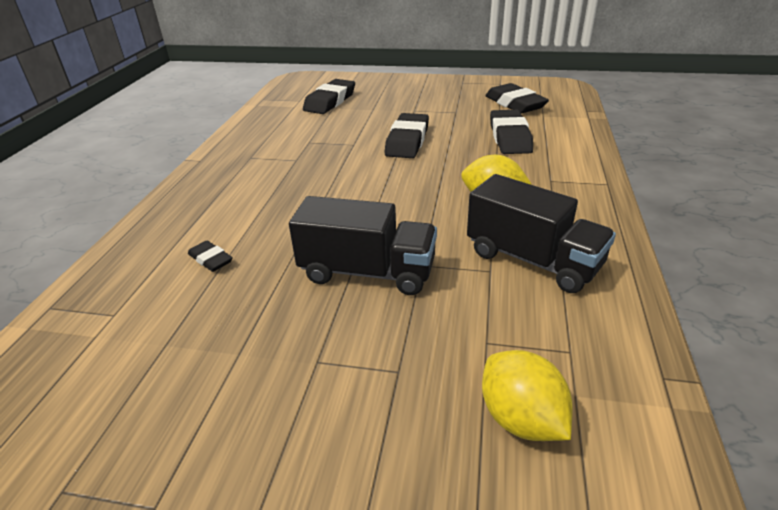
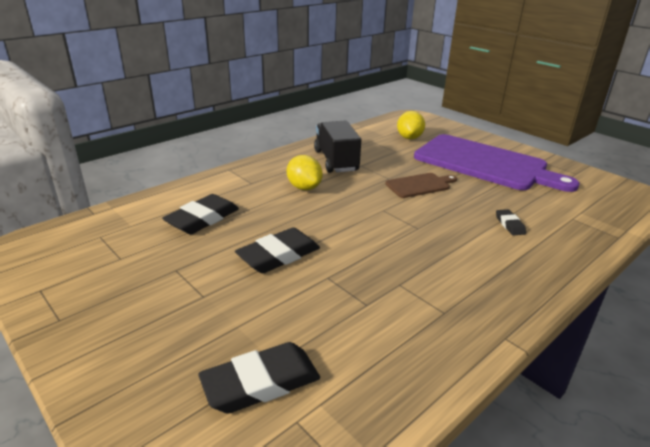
camera: 145 degrees left, 5 degrees down
black truck [289,196,437,295] -> brown cutting board [385,173,457,198]
black eraser [485,83,549,114] -> none
none -> purple cutting board [414,134,579,192]

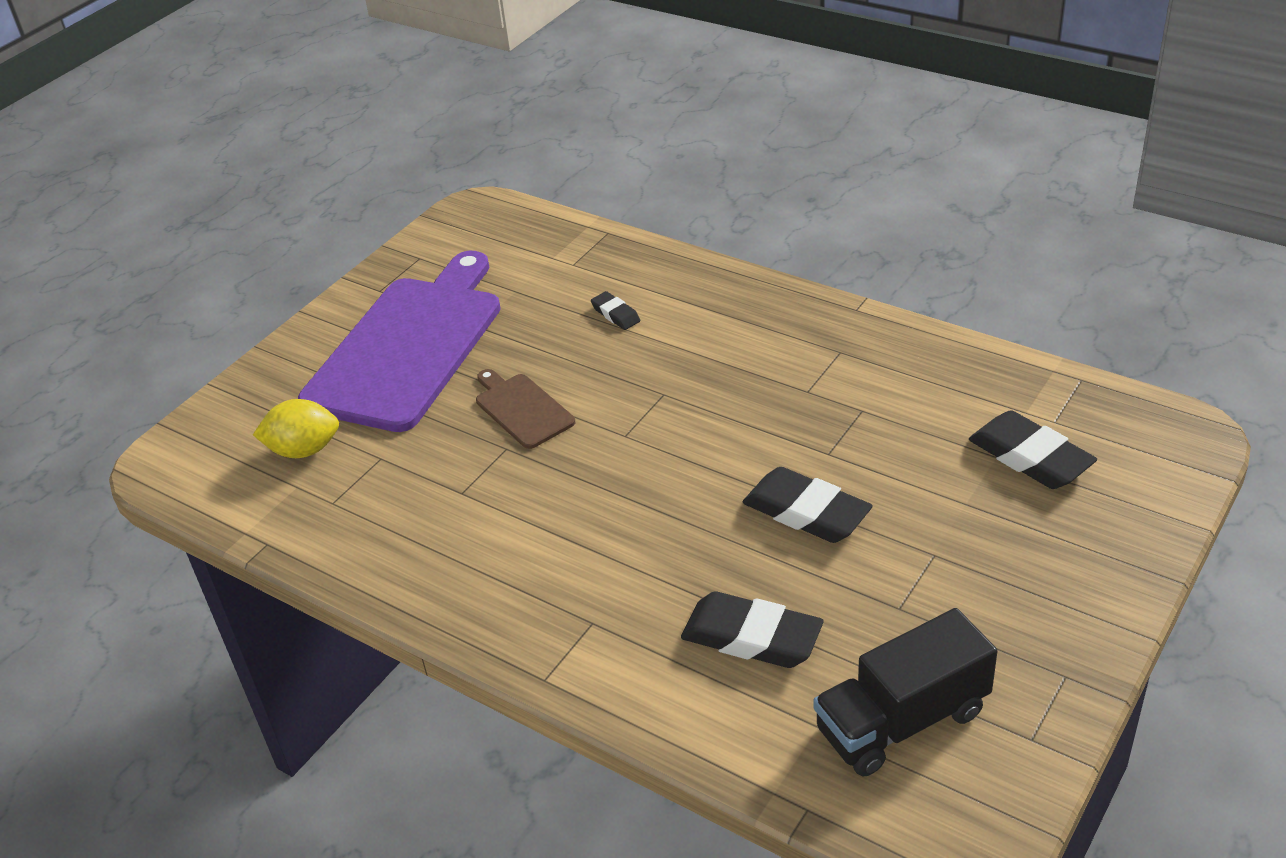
camera: 100 degrees left, 10 degrees up
yellow lemon [287,155,323,190] -> none
black truck [314,120,361,173] -> black truck moved to [813,608,997,777]
black eraser [496,209,526,236] -> black eraser turned 75 degrees clockwise [591,291,640,330]

